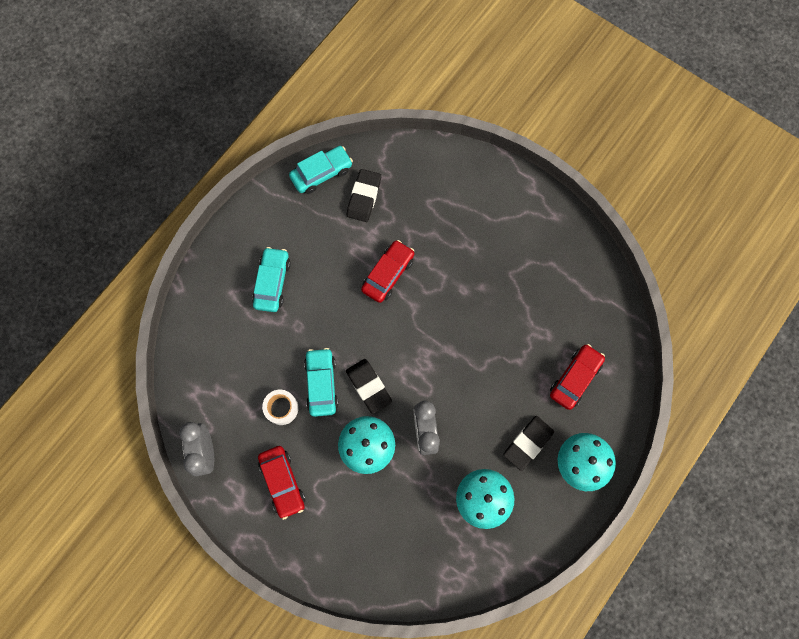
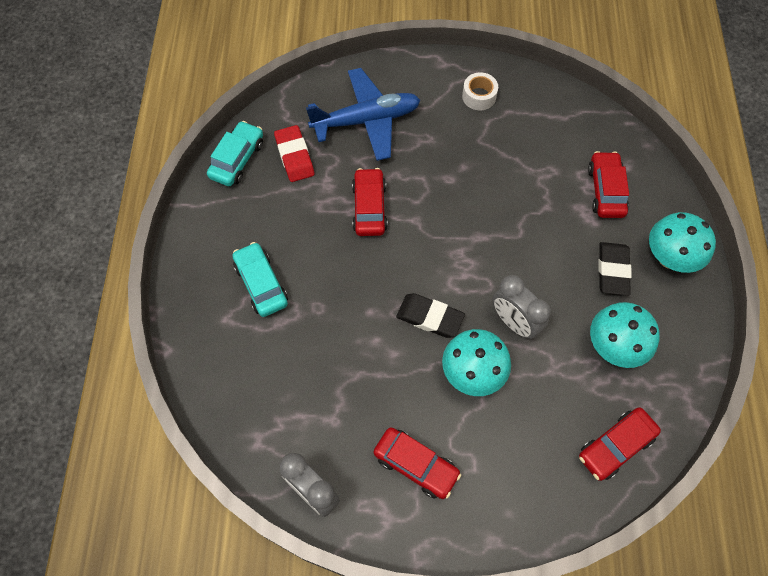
camera: 35 degrees left, 10 degrees down
white tape [262,390,298,425] -> white tape moved to [462,72,498,110]
turquoise car [304,348,339,417] -> none
black eraser [347,169,381,222] -> red eraser [274,125,315,182]
none -> blue plane [306,68,420,161]
none -> red car [579,407,661,481]

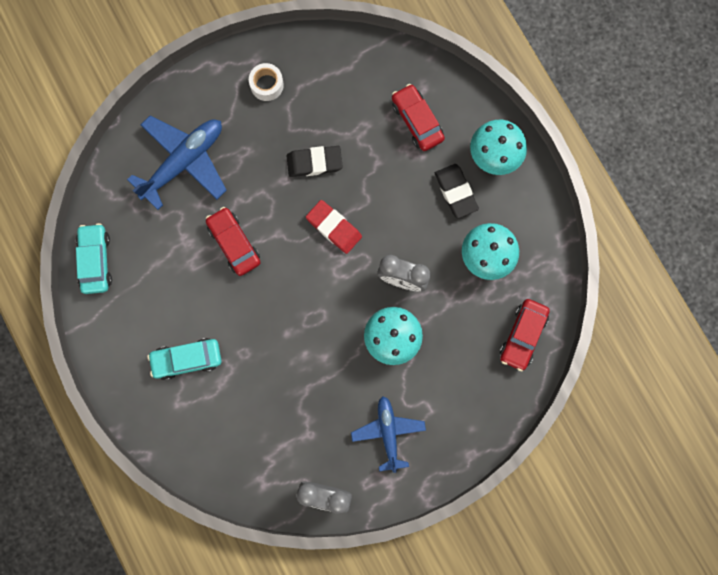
camera: 30 degrees left, 15 degrees up
turquoise car [232,242,288,317] -> turquoise car turned 45 degrees counterclockwise [148,338,222,380]
red eraser [274,125,315,182] -> red eraser moved to [306,200,362,254]
red car [374,427,461,499] -> blue plane [351,396,426,473]
black eraser [396,293,465,338] -> black eraser moved to [287,146,343,177]

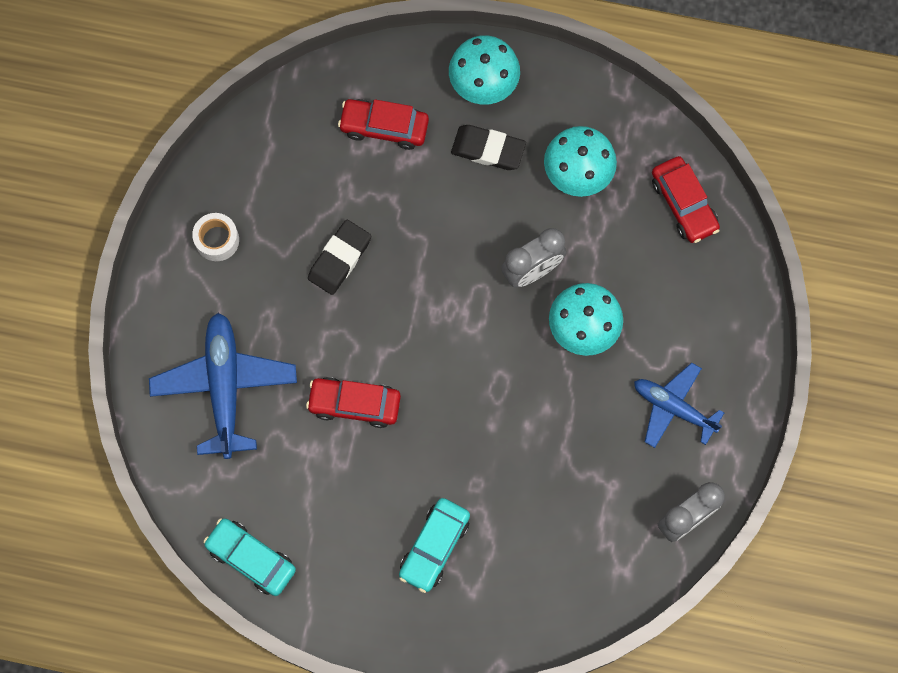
camera: 50 degrees left, 5 degrees down
red eraser [306,200,362,254] -> none

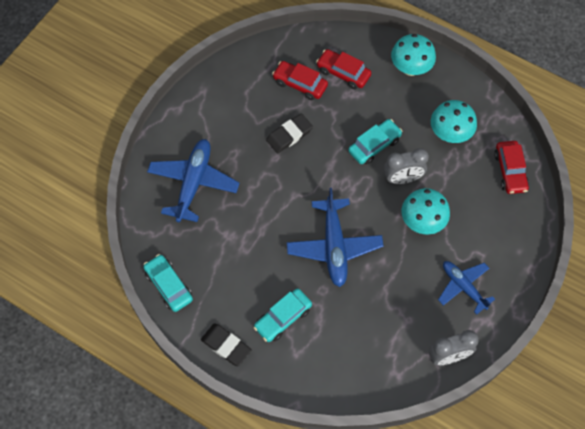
camera: 20 degrees right, 10 degrees down
white tape [192,213,239,261] -> none
red car [306,377,401,428] -> red car moved to [272,61,328,100]
black eraser [451,125,526,170] -> black eraser moved to [201,324,252,366]
none -> blue plane [287,188,383,287]
none -> turquoise car [348,119,402,165]

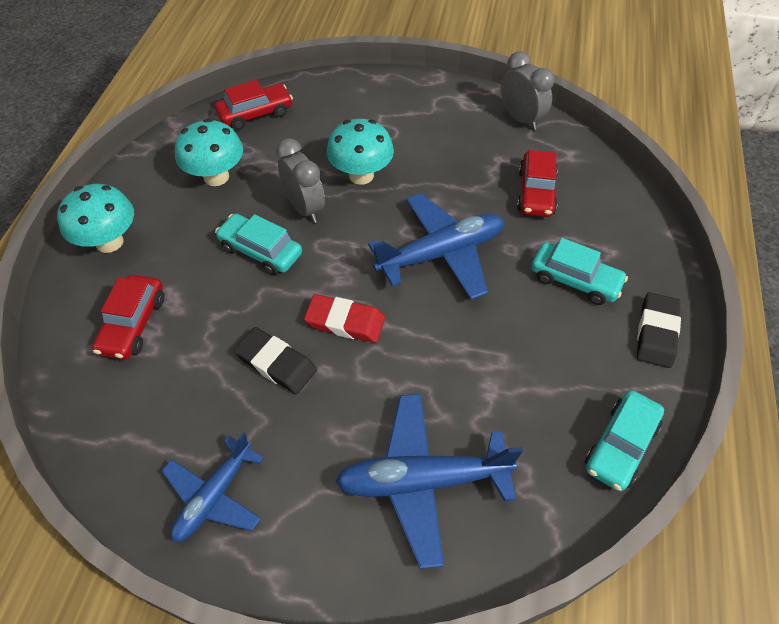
camera: 110 degrees left, 10 degrees down
red car [272,61,328,100] -> red car moved to [517,150,558,217]
blue plane [438,261,495,315] -> blue plane moved to [162,432,264,542]
none -> red eraser [304,294,385,343]

